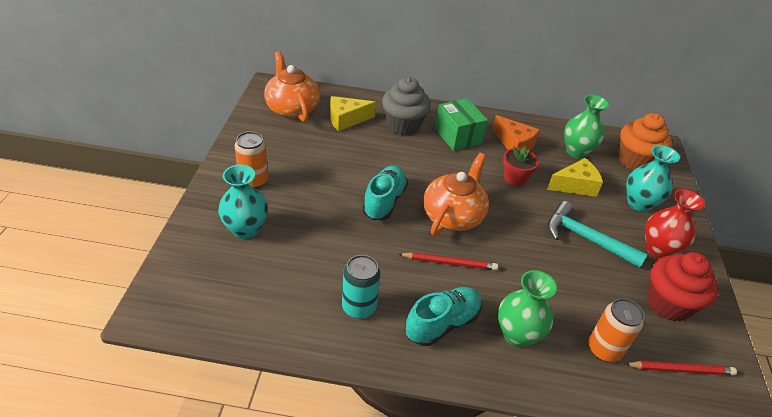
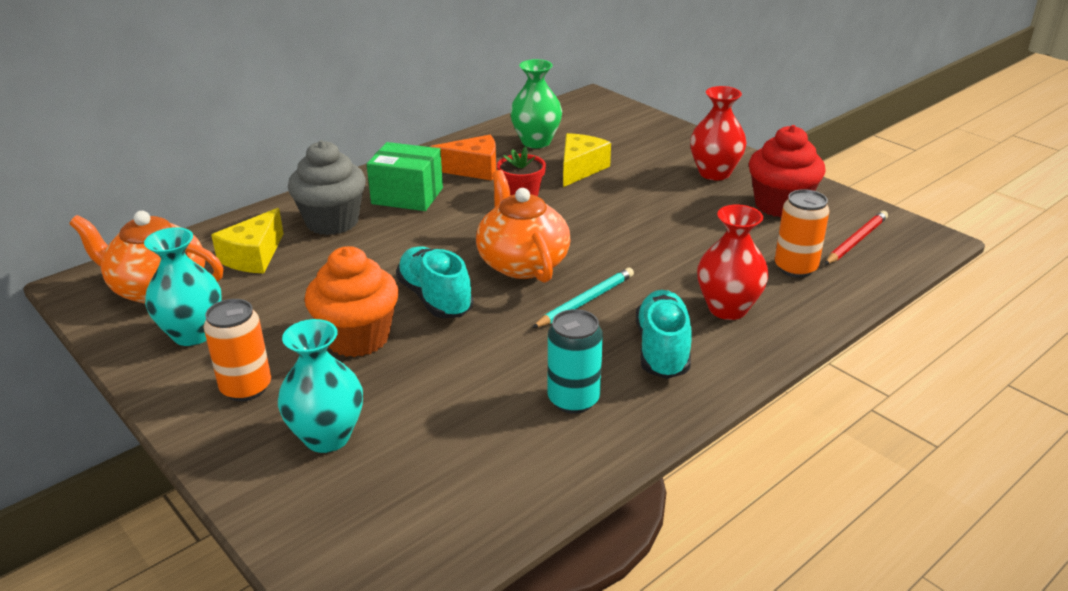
camera: 45 degrees left, 10 degrees down
red pencil [399,252,498,270] -> turquoise pencil [532,268,634,328]
green vase [498,270,557,348] -> red vase [697,204,769,320]
turquoise hammer [548,201,647,268] -> none
orange cupcake [618,113,672,170] -> orange cupcake moved to [305,246,399,357]
turquoise vase [626,145,680,212] -> turquoise vase moved to [144,227,222,346]

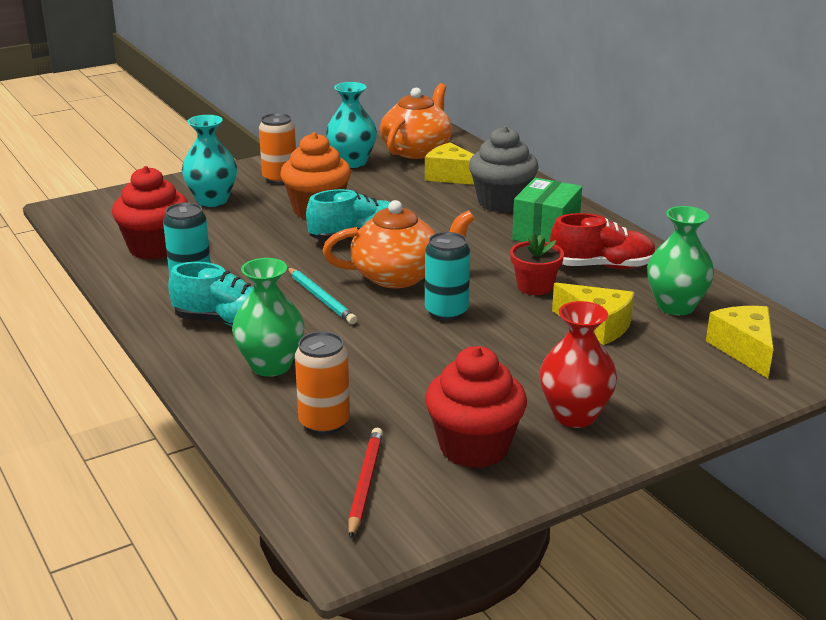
camera: 100 degrees right, 5 degrees down
orange cheese [430,135,496,181] -> red shoe [550,213,656,269]
red vase [697,204,769,320] -> green vase [232,258,304,377]
red pencil [825,211,888,265] -> red pencil turned 135 degrees counterclockwise [348,427,383,539]
none -> red cupcake [112,166,188,260]
none -> turquoise can [425,232,470,321]
none -> yellow cheese [706,306,773,378]

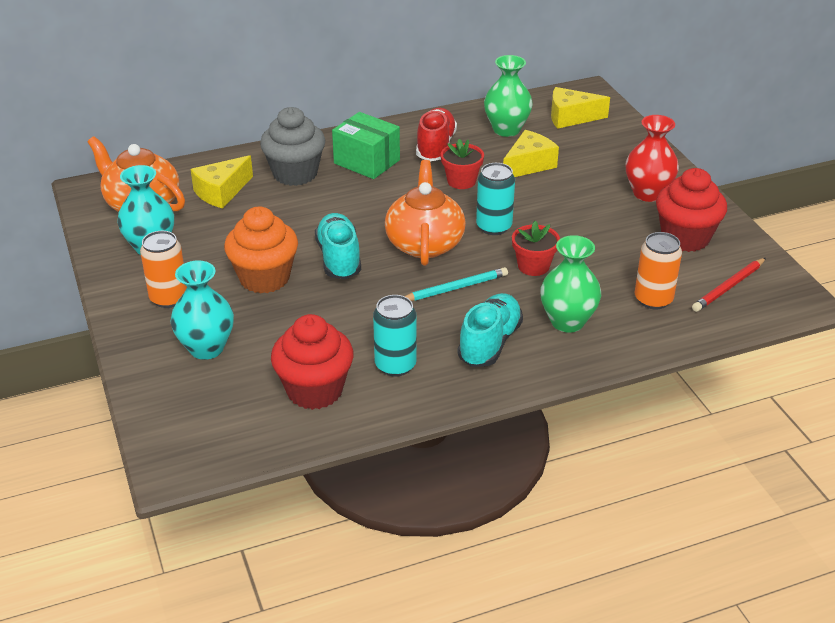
camera: 80 degrees left, 10 degrees up
red pencil [348,427,383,539] -> red pencil turned 60 degrees counterclockwise [692,258,766,312]
none -> red flower pot [512,221,560,276]

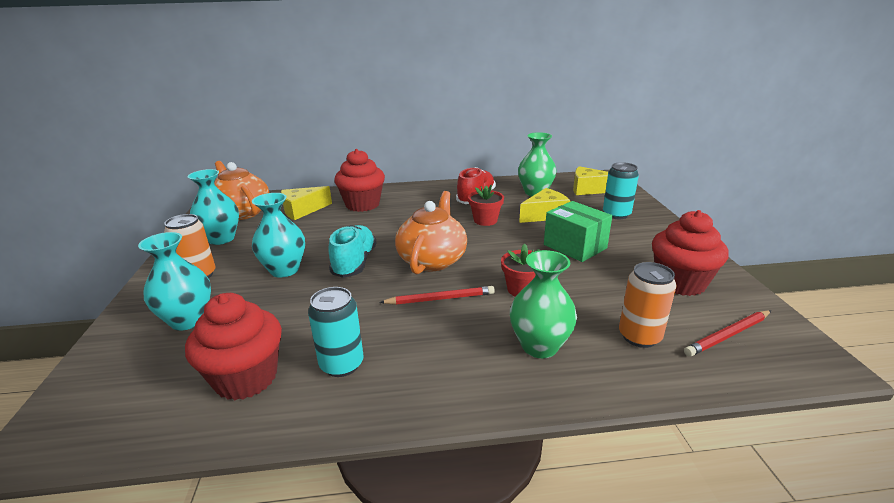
camera: 15 degrees right, 10 degrees down
orange cupcake [224,207,298,293] -> turquoise vase [252,193,305,278]
grey cupcake [260,107,325,186] -> red cupcake [334,149,385,212]
green box [332,112,400,179] -> green box moved to [544,201,612,262]
turquoise pencil [405,267,508,301] -> red pencil [379,286,495,305]
turquoise shoe [458,293,523,367] -> none
turquoise can [476,163,515,235] -> turquoise can moved to [603,162,639,219]
red vase [626,115,679,202] -> none

